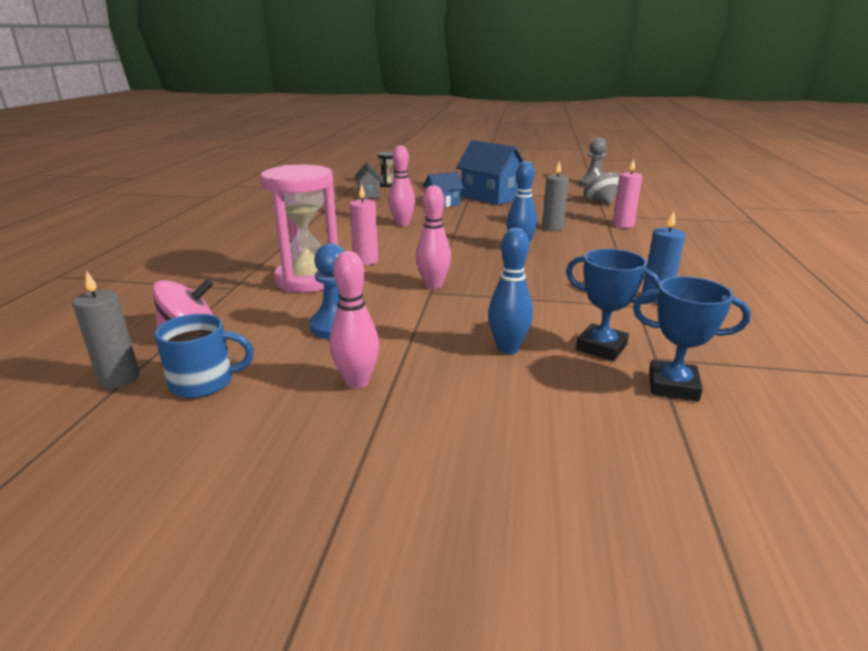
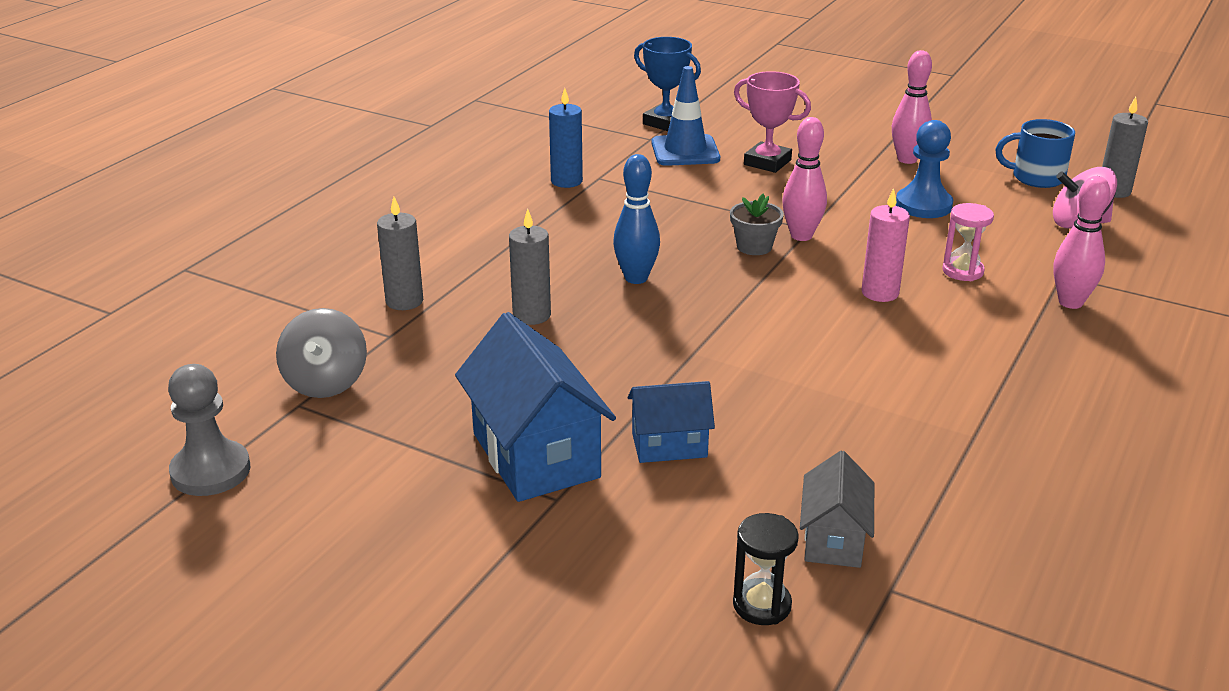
camera: 160 degrees left, 5 degrees up
pink hourglass [260,165,338,293] -> pink hourglass [943,203,994,281], size x0.46
pink bowling pin [389,145,415,226] -> pink bowling pin moved to [1053,176,1110,309]
blue bowling pin [488,228,533,354] -> pink trophy [734,71,811,173]
blue trophy [566,249,661,361] -> blue traffic cone [651,66,720,166]
pink candle [613,159,643,228] -> grey candle [377,197,423,310]
none -> grey flower pot [730,194,784,255]

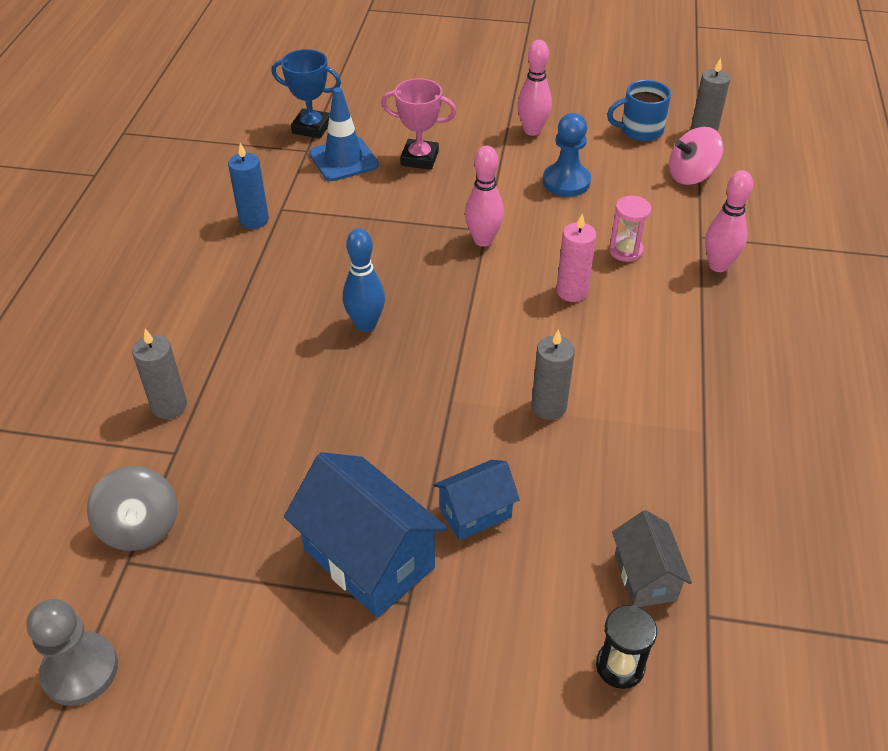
camera: 20 degrees left, 15 degrees up
grey candle [509,209,551,325] -> grey candle moved to [531,329,575,420]
grey flower pot [730,194,784,255] -> none

